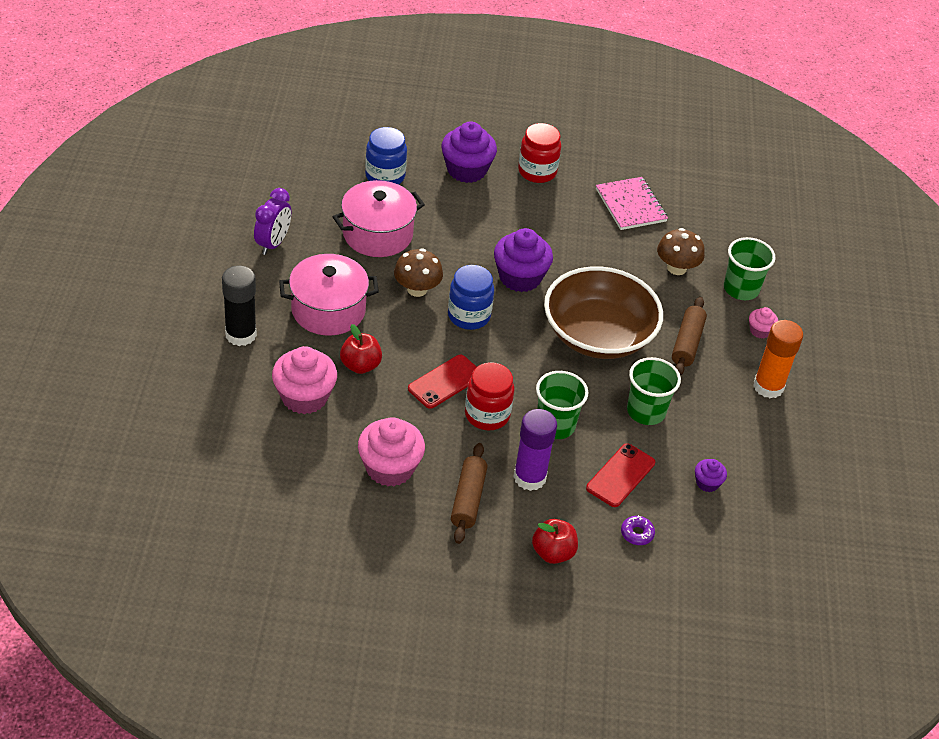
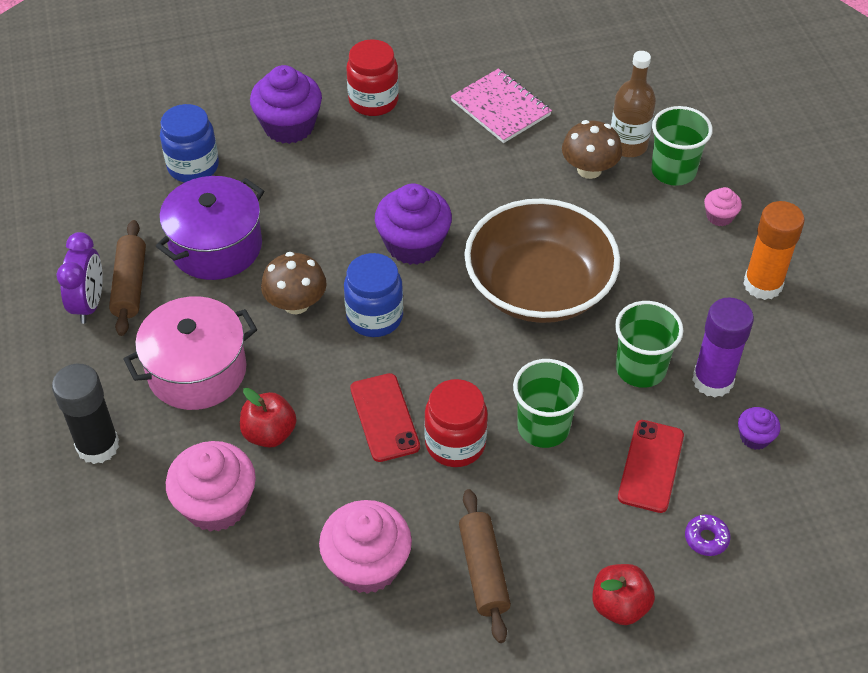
camera: 15 degrees left, 5 degrees up
pink pot [333,180,425,257] -> purple pot [156,176,264,280]
red phone [408,355,477,409] -> red phone turned 45 degrees counterclockwise [350,373,420,462]
purple glue stick [513,409,557,491] -> purple glue stick moved to [692,297,754,398]
brown rolling pin [672,297,707,376] -> brown rolling pin moved to [109,220,146,336]
none -> brown bottle [611,51,656,157]

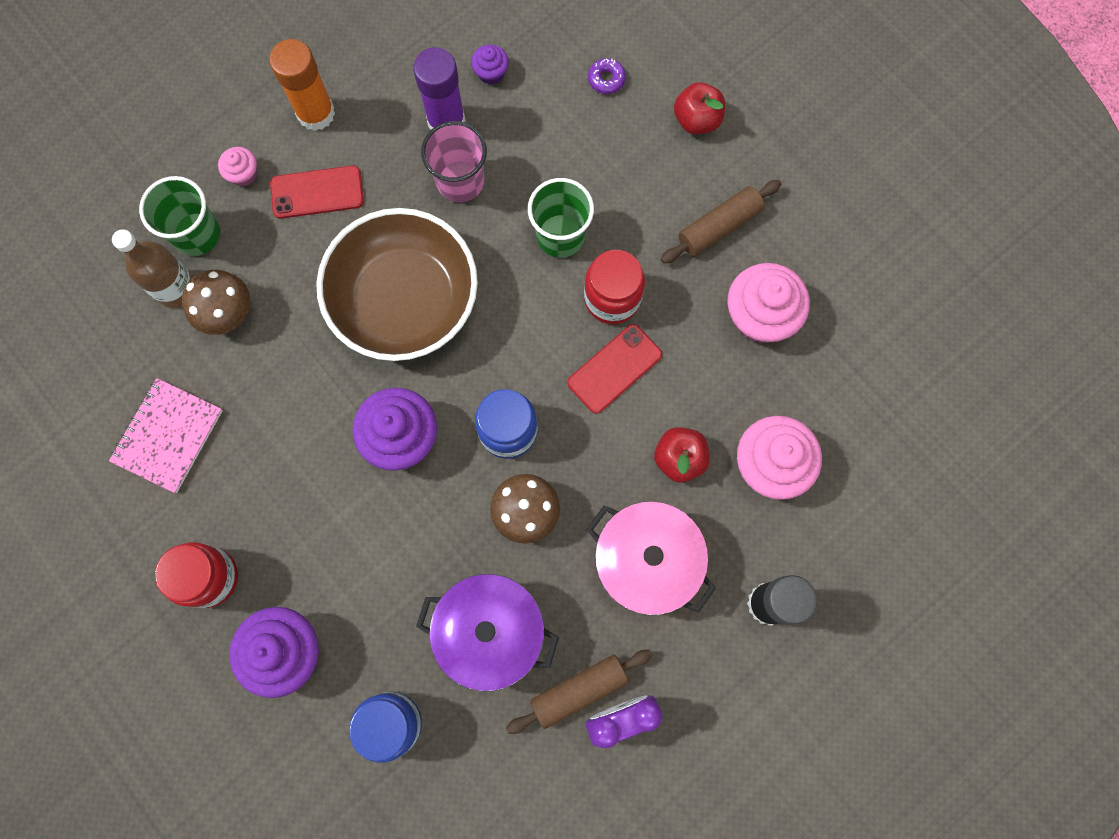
camera: 115 degrees left, 25 degrees up
green cup [615,301,684,388] -> pink cup [421,121,487,202]
red phone [618,420,684,513] -> red phone moved to [270,165,364,219]

